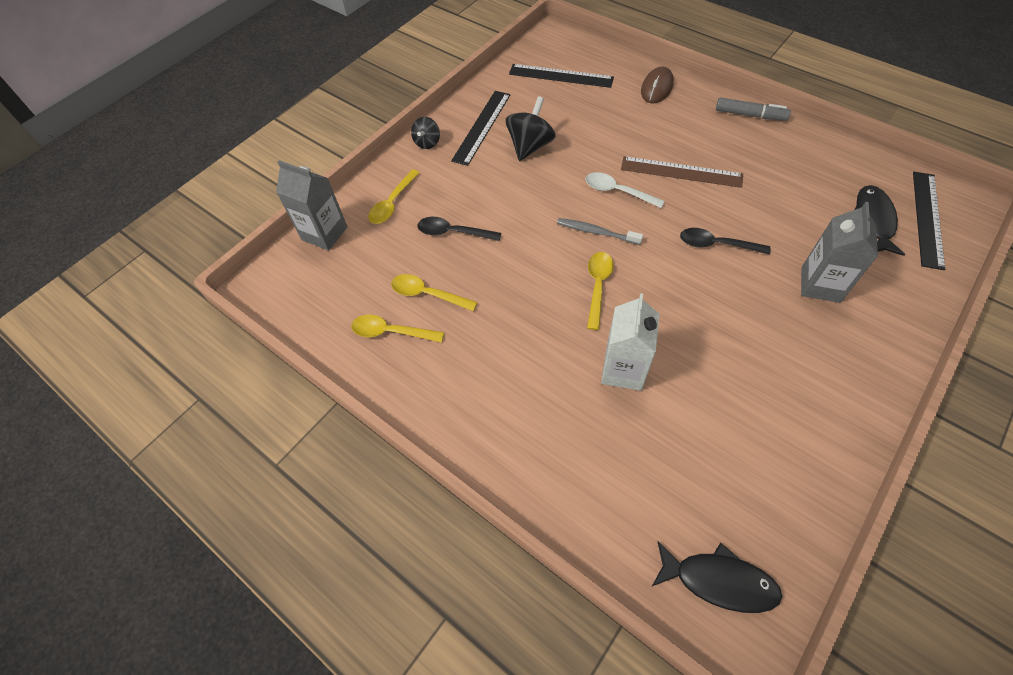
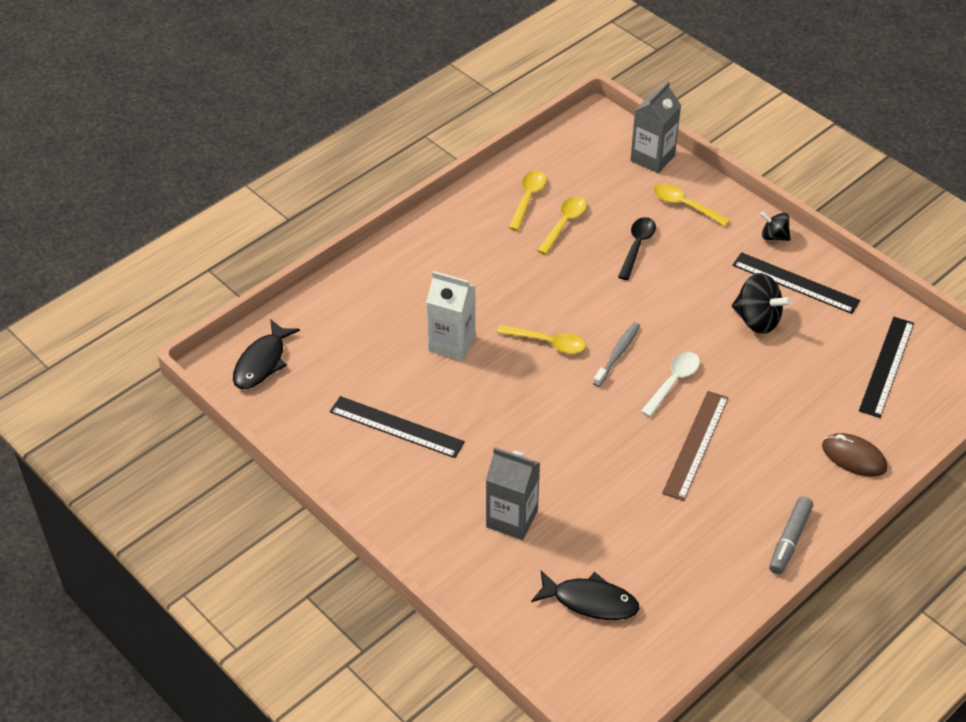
camera: 95 degrees right, 10 degrees down
black spoon [680,228,770,255] -> none
black ruler [913,172,945,270] -> black ruler moved to [330,396,465,458]

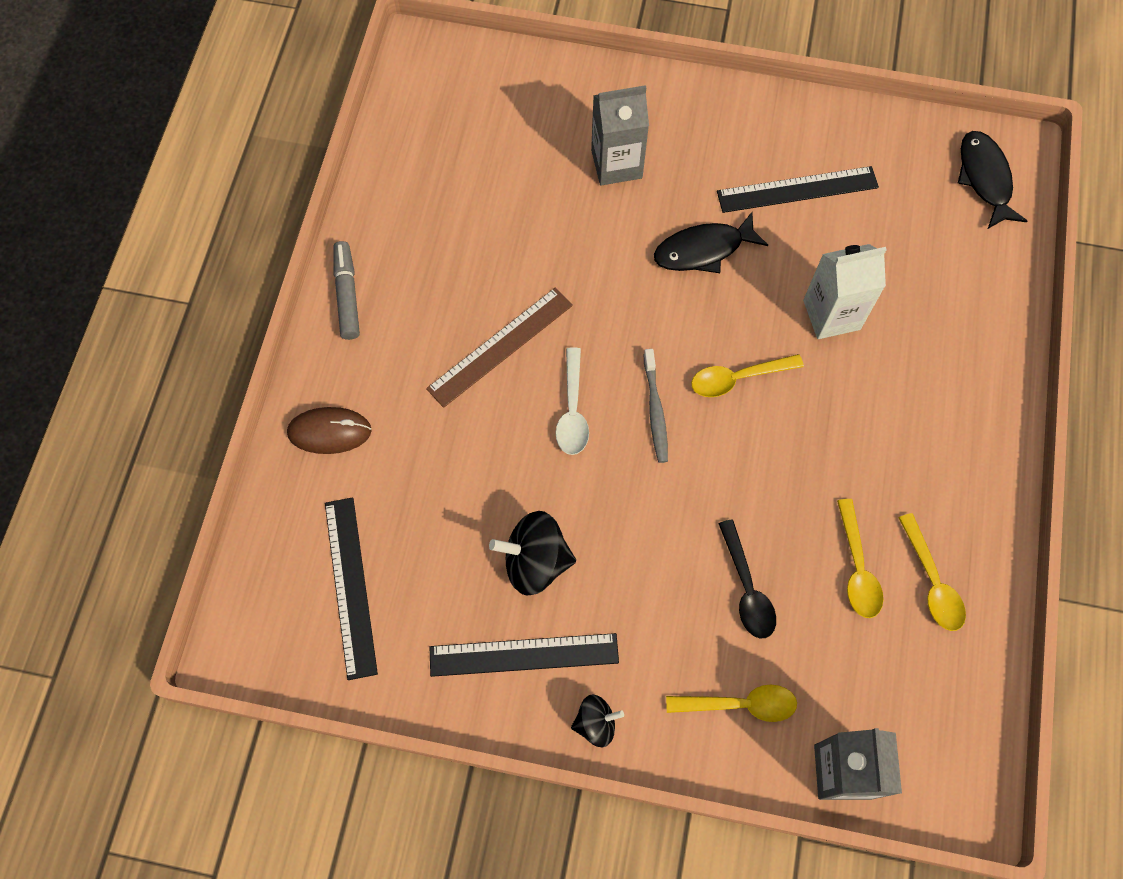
camera: 145 degrees right, 20 degrees up
black fish [531,570,640,620] -> black fish moved to [654,212,768,273]
brown ruler [662,391,728,501] -> brown ruler turned 60 degrees clockwise [426,288,573,408]

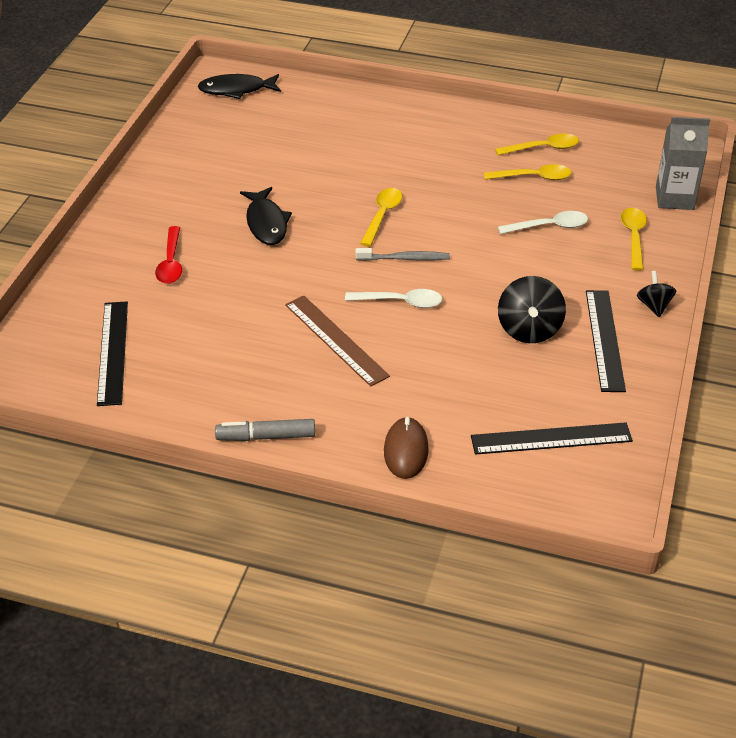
camera: 85 degrees left, 25 degrees down
grey carton [591,85,649,185] -> red spoon [155,226,182,284]
yellow spoon [691,354,804,397] -> yellow spoon turned 150 degrees counterclockwise [360,188,402,246]
black ruler [717,166,879,213] -> black ruler moved to [97,302,128,406]
black spoon [718,519,776,638] -> white spoon [498,211,588,234]
white carton [803,244,887,339] -> none

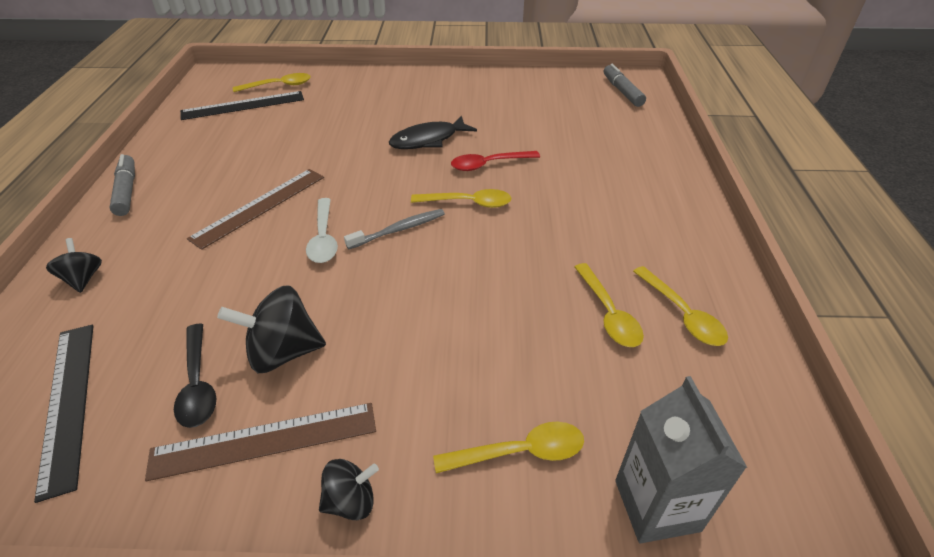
camera: 75 degrees right, 0 degrees up
red spoon [155,226,182,284] -> red spoon moved to [451,151,540,171]
black fish [197,74,281,99] -> grey marker [604,64,646,107]
grey toothbrush [356,248,450,261] -> grey toothbrush turned 105 degrees counterclockwise [344,209,445,249]
brown mouse [384,417,429,479] -> black spinning top [46,238,102,293]
white spoon [498,211,588,234] -> none
black ruler [586,290,626,392] -> brown ruler [145,403,376,481]
none -> black spoon [174,324,216,428]
none -> yellow spoon [233,73,311,92]

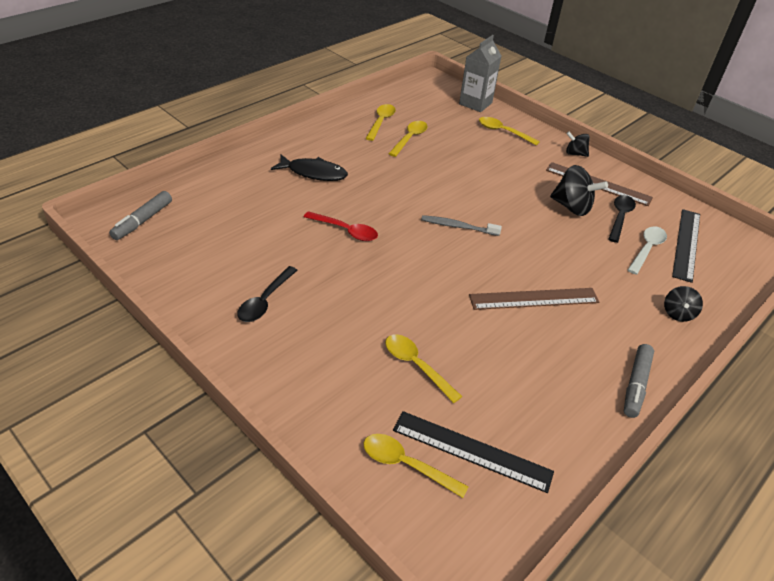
camera: 140 degrees left, 0 degrees up
white spoon [306,198,338,263] -> white spoon moved to [628,226,667,275]
black fish [389,116,477,149] -> black fish moved to [271,155,348,181]
yellow spoon [411,189,512,208] -> yellow spoon moved to [385,334,462,403]
none -> black spoon [237,266,298,322]

